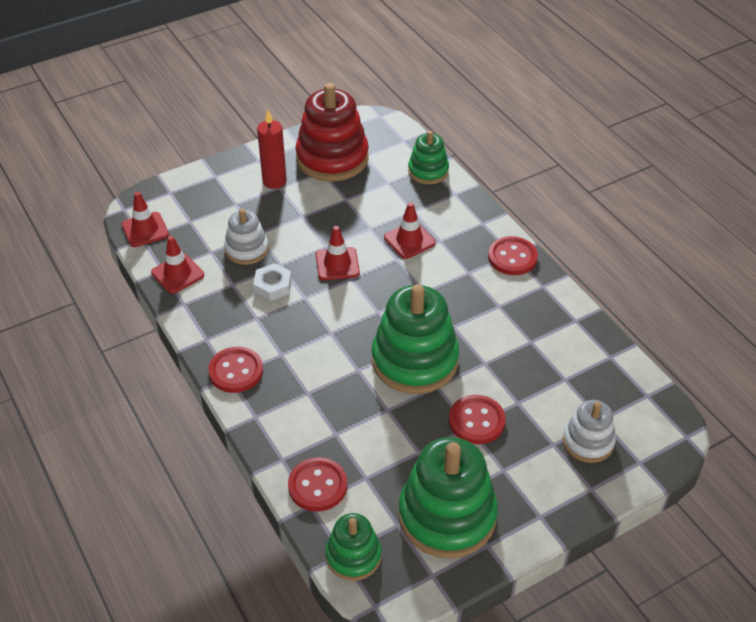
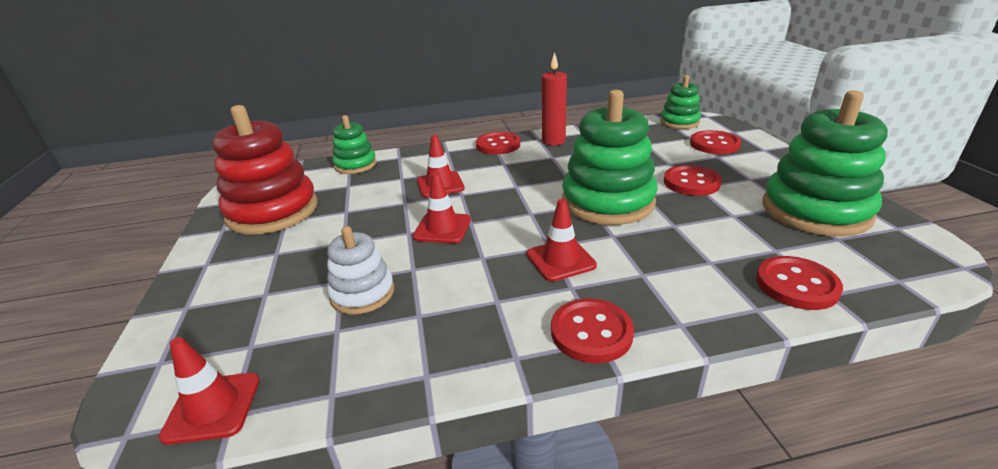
camera: 70 degrees left, 15 degrees down
red traffic cone [151,236,204,294] -> red traffic cone moved to [527,199,597,282]
white nut [253,263,292,301] -> none
red candle [257,110,287,189] -> red candle moved to [542,52,567,146]
green stacking toy [325,513,382,581] -> green stacking toy moved to [660,75,701,129]
white stacking toy [563,400,616,463] -> red button [690,130,741,154]

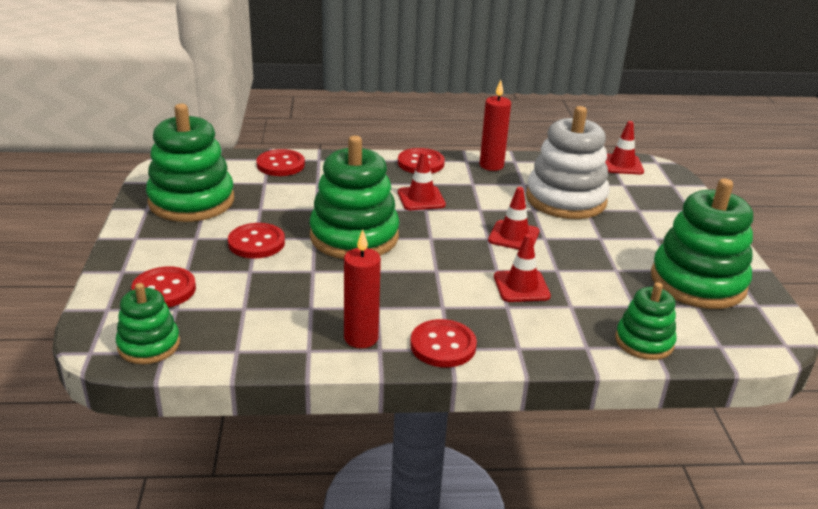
camera: 175 degrees left, 0 degrees up
red stacking toy [212,105,318,235] -> green stacking toy [651,179,753,309]
white stacking toy [327,226,394,315] -> white stacking toy [526,106,610,219], size x1.80
none -> red candle [480,80,511,171]

